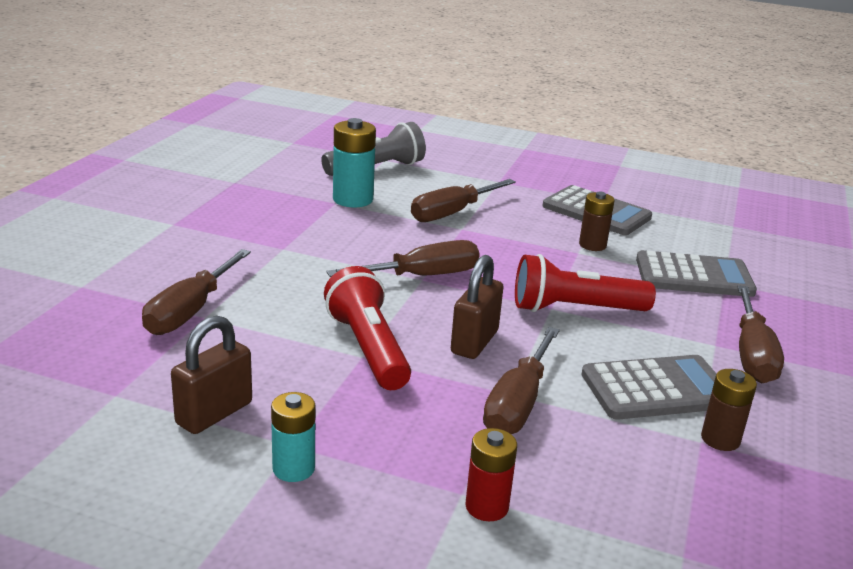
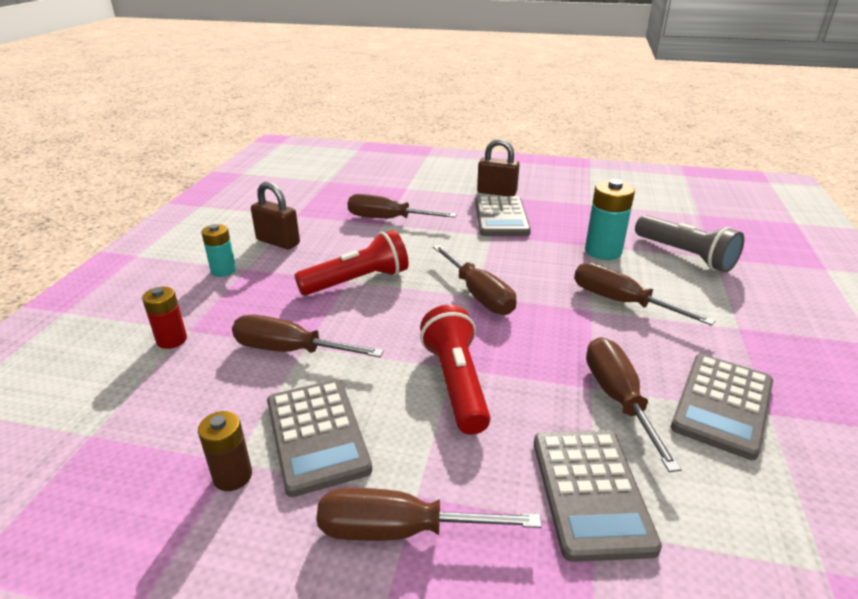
camera: 85 degrees right, 5 degrees up
brown padlock [451,255,503,359] -> brown padlock moved to [477,139,520,196]
brown battery [579,192,615,251] -> brown screwdriver [586,337,682,472]
none -> grey calculator [475,196,531,236]

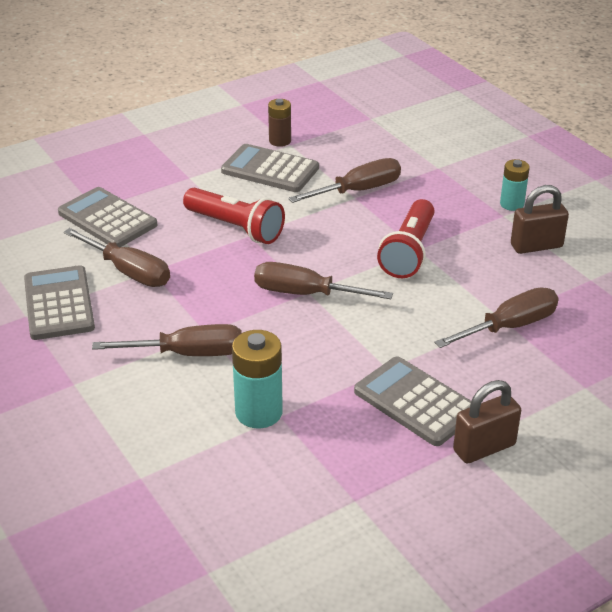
camera: 135 degrees right, 5 degrees up
red battery [142,287,187,349] -> none
brown screwdriver [316,488,542,541] -> none
grey flashlight [635,215,744,272] -> none

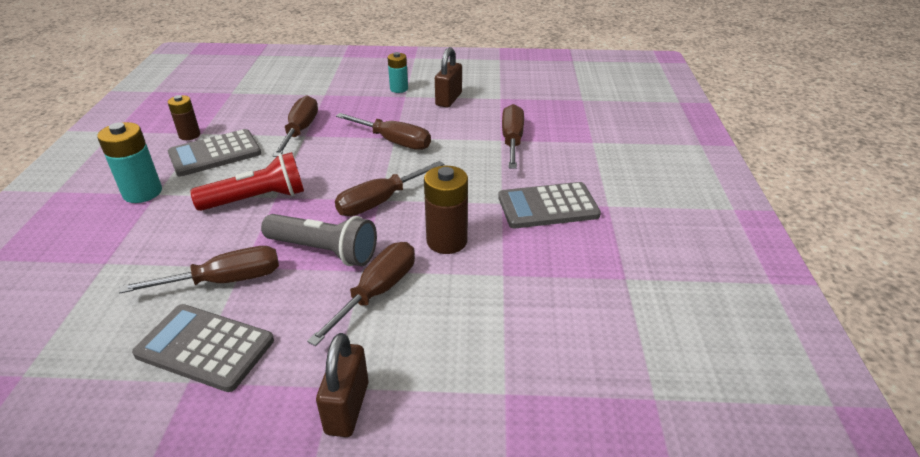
camera: 55 degrees left, 0 degrees up
grey calculator [58,187,157,247] -> none
turquoise battery [232,330,283,428] -> turquoise battery moved to [97,122,162,203]
red flashlight [377,199,435,278] -> brown screwdriver [336,113,431,150]
brown padlock [453,380,521,464] -> brown padlock moved to [316,333,369,437]
none -> grey flashlight [261,214,377,266]
none -> brown battery [424,166,468,254]

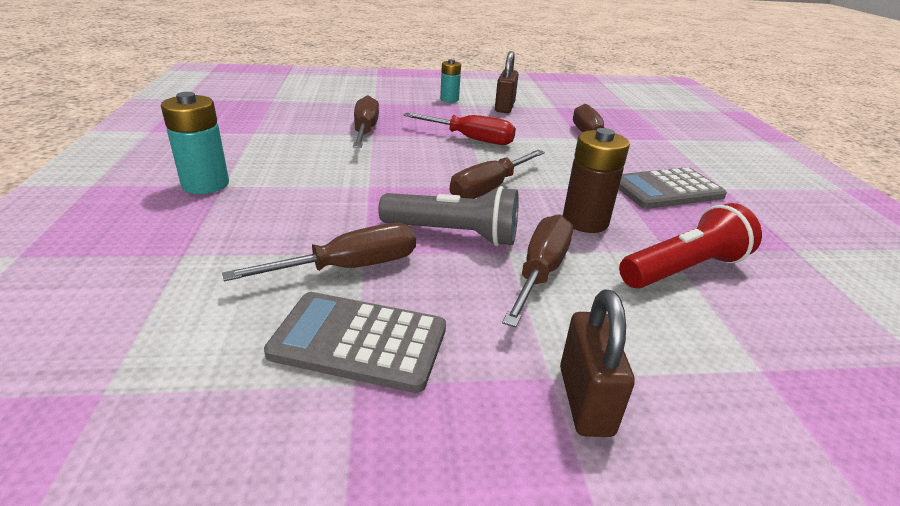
camera: 10 degrees left, 5 degrees down
brown battery [168,95,200,140] -> none
grey calculator [168,129,261,176] -> none
red flashlight [190,152,304,211] -> red flashlight moved to [619,203,762,289]
brown screwdriver [336,113,431,150] -> red screwdriver [403,113,516,145]

